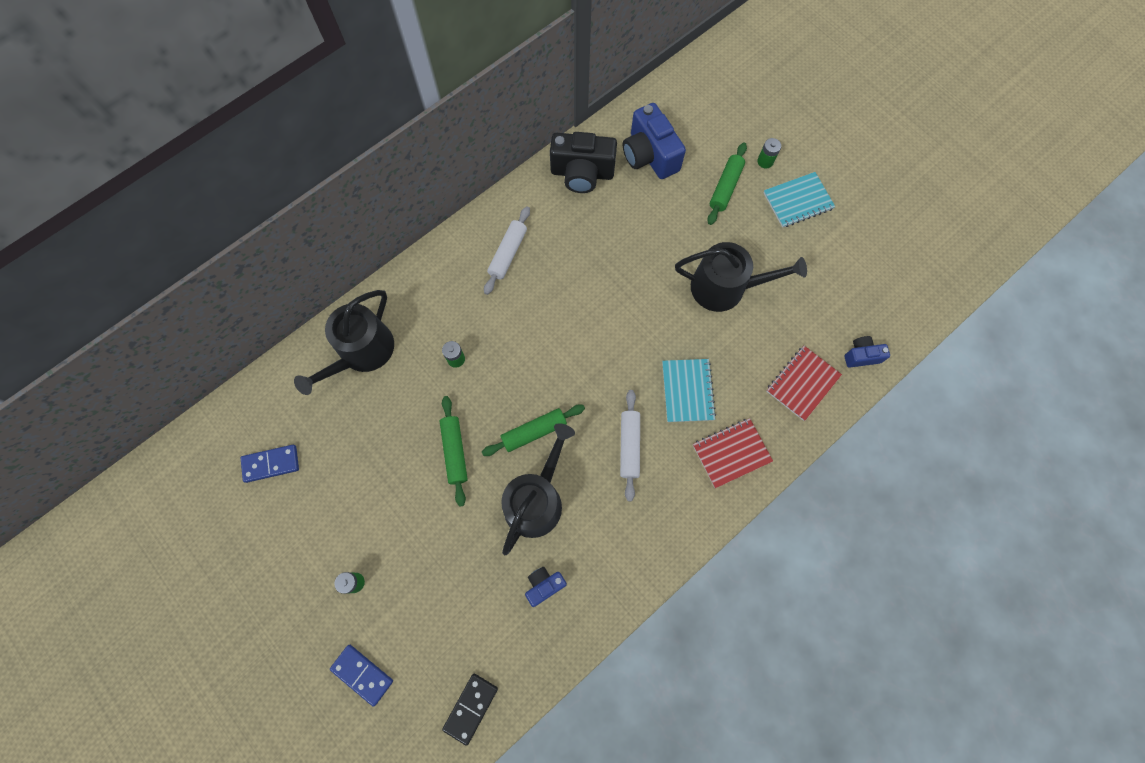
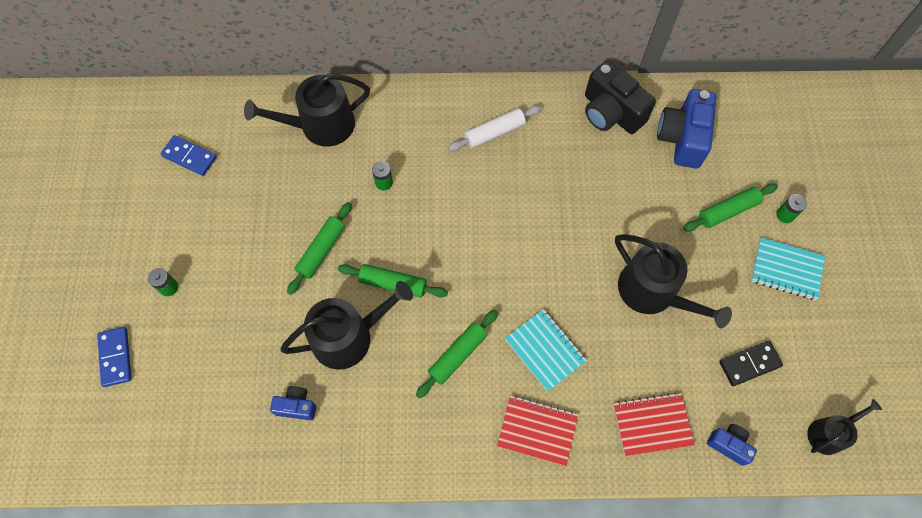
camera: 40 degrees right, 5 degrees down
black domino [442,674,498,746] -> black domino moved to [719,341,783,386]
white rolling pin [620,390,640,501] -> green rolling pin [416,310,498,398]
turquoise notebook [662,359,716,422] -> turquoise notebook turned 75 degrees counterclockwise [505,309,587,392]
none -> black watering can [807,399,882,455]

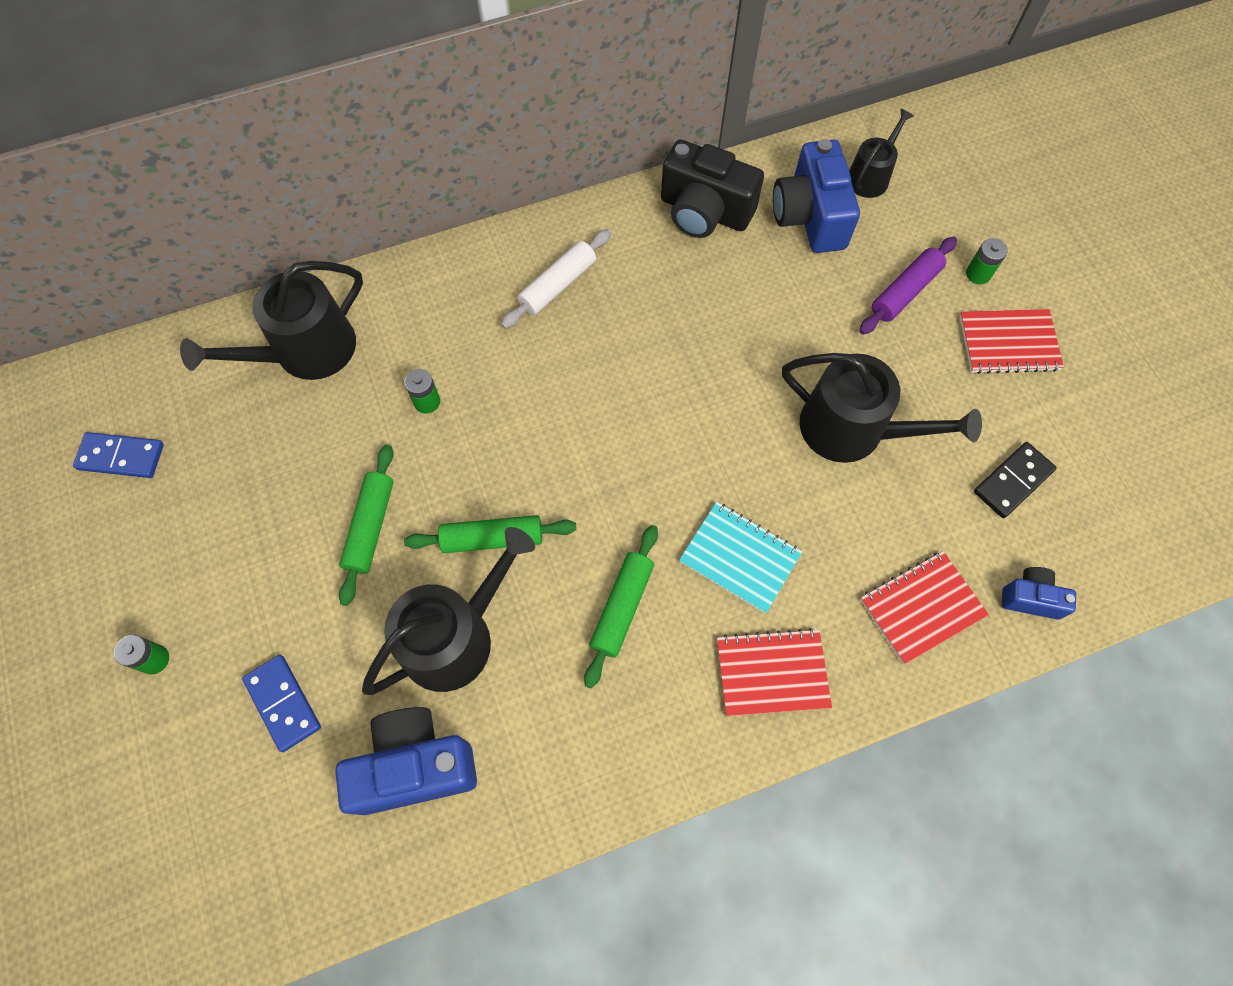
camera: 20 degrees left, 0 degrees up
blue domino [97,327,132,387] -> blue domino moved to [242,655,321,752]
blue camera [270,386,317,420] -> blue camera [335,707,477,815], size x1.90
green rolling pin [684,184,778,231] -> purple rolling pin [859,237,957,335]
turquoise notebook [751,238,825,300] -> red notebook [960,309,1064,374]
black watering can [807,399,882,455] -> black watering can moved to [849,109,914,198]

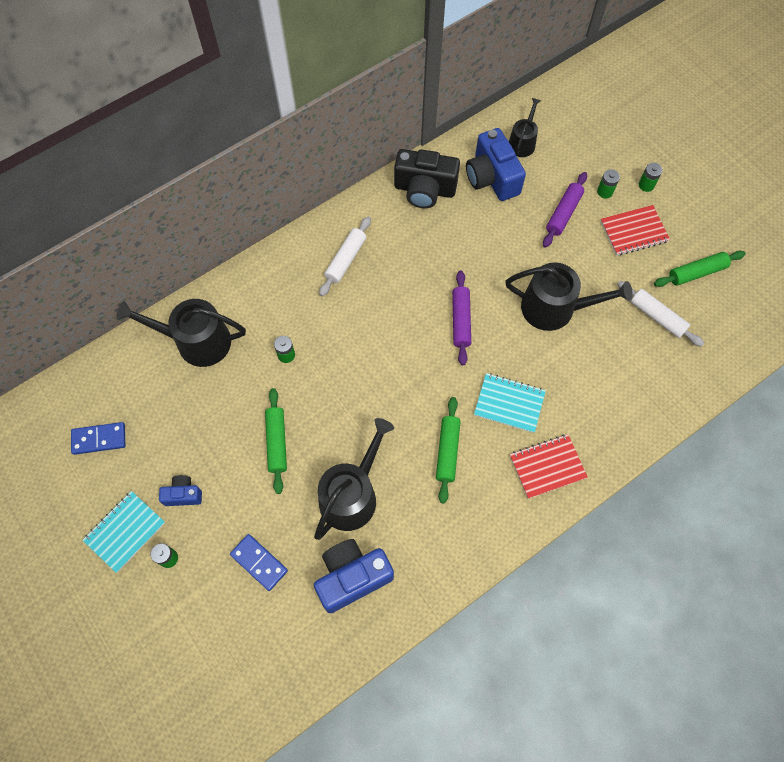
camera: 15 degrees left, 0 degrees up
black watering can [180,261,363,380] -> black watering can turned 60 degrees clockwise [116,299,246,367]
green rolling pin [404,515,577,553] -> green rolling pin moved to [654,251,746,287]
red notebook [860,551,989,664] -> none
black domino [974,442,1056,518] -> white rolling pin [618,281,704,347]
blue camera [1002,567,1076,620] -> blue camera moved to [159,475,202,506]
none -> turquoise notebook [83,491,165,573]
none -> purple rolling pin [452,271,471,365]
none -> green battery [639,163,662,192]

